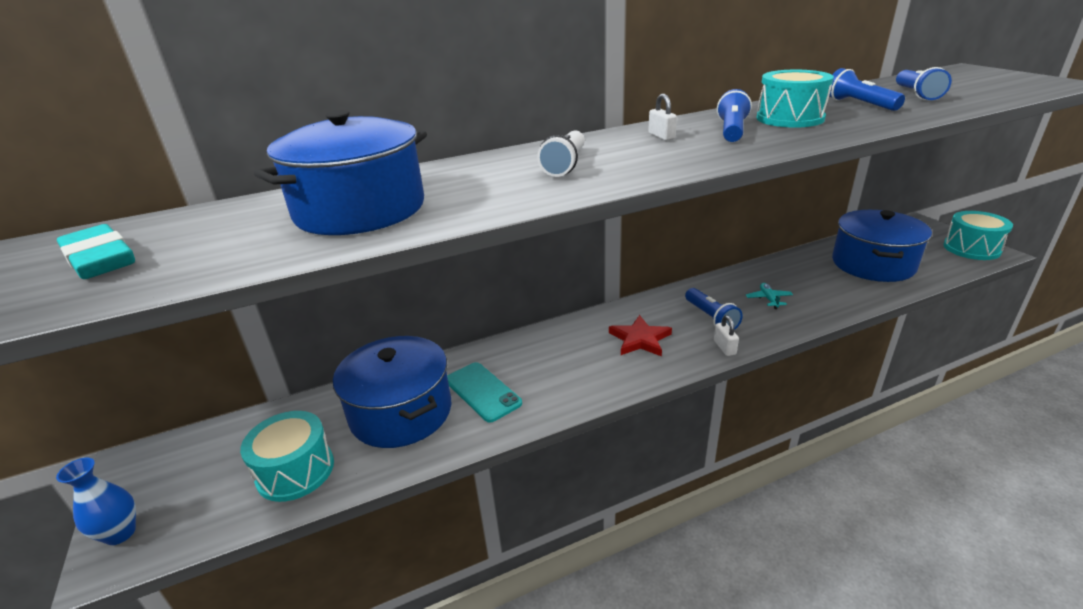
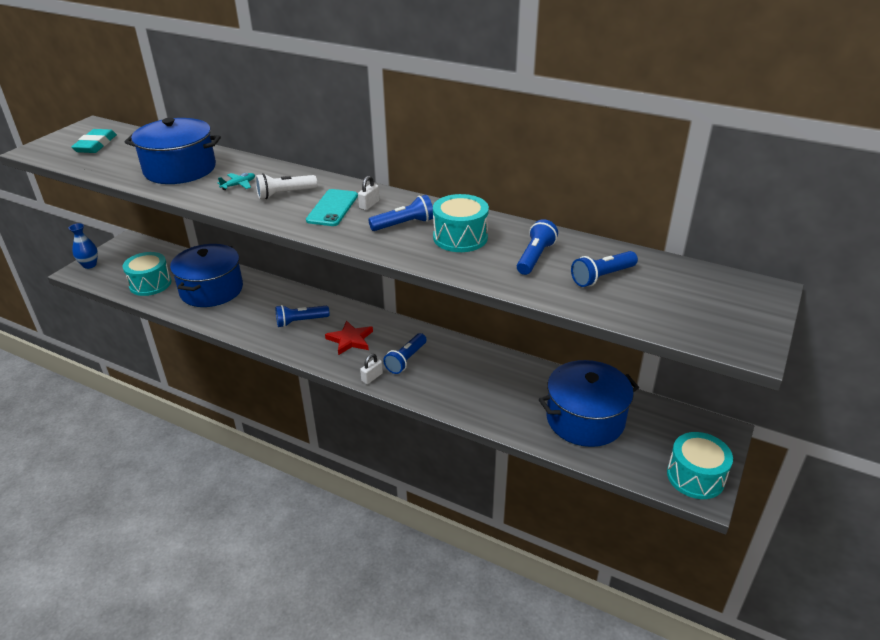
camera: 50 degrees right, 5 degrees up
turquoise phone [447,362,522,423] -> turquoise phone moved to [306,189,358,226]
turquoise plane [746,283,793,309] -> turquoise plane moved to [218,173,255,190]
none -> blue flashlight [276,305,330,327]

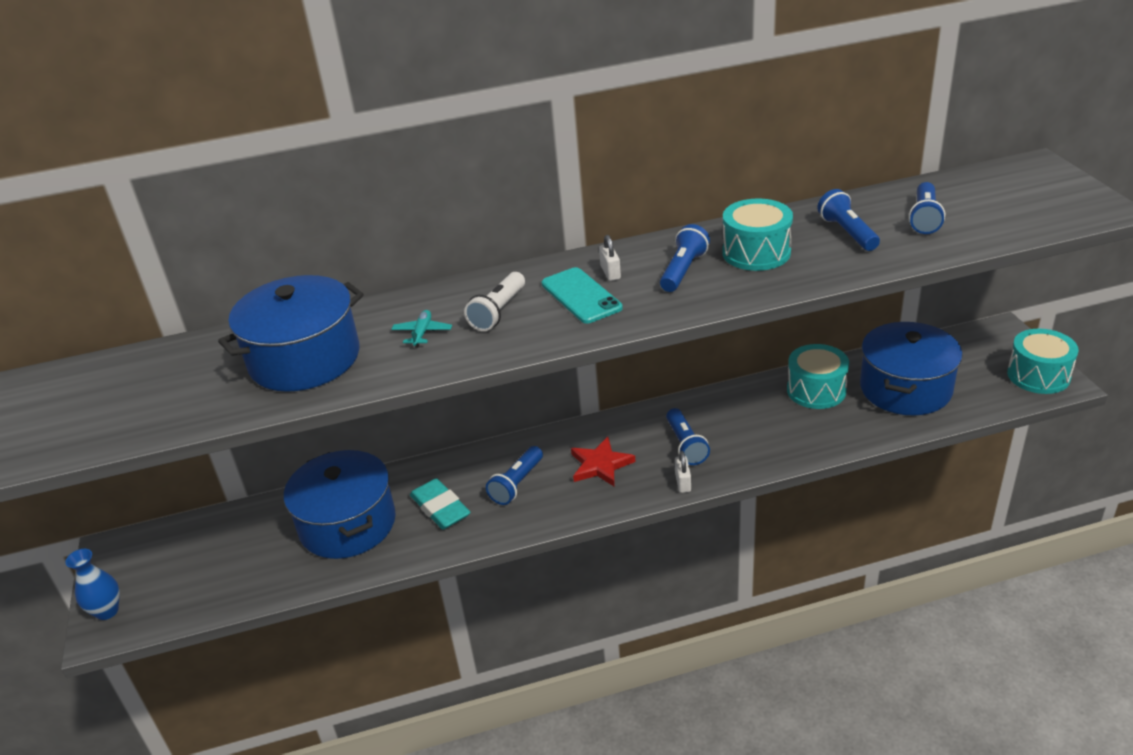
camera: 40 degrees left, 0 degrees up
turquoise eraser [71,129,117,153] -> turquoise eraser moved to [410,478,471,529]
turquoise drum [123,252,171,296] -> turquoise drum moved to [787,344,849,409]

